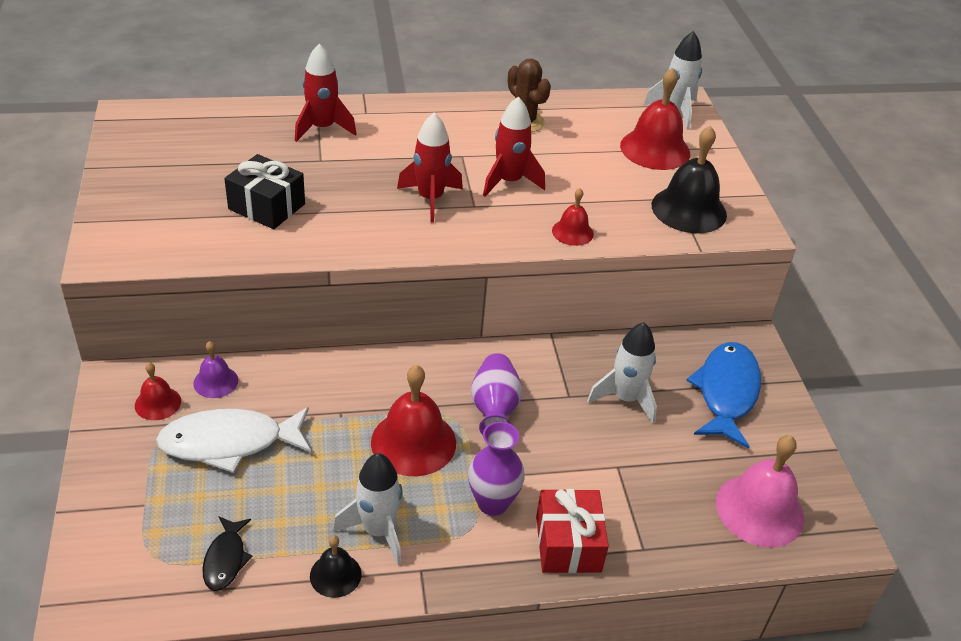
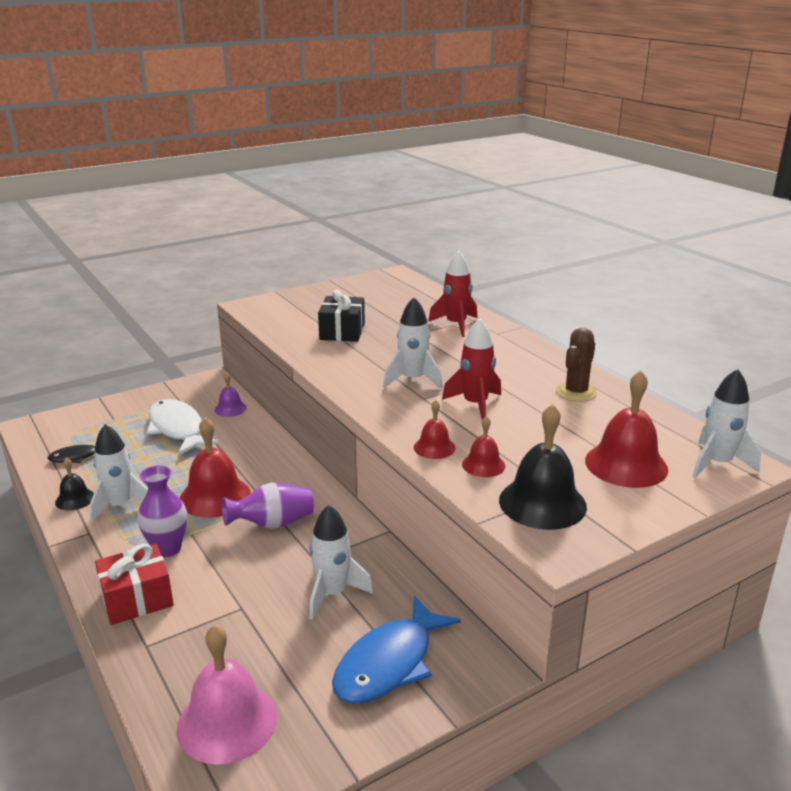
camera: 70 degrees right, 15 degrees down
red bell [135,362,181,420] -> red bell moved to [462,416,505,477]
red rocket [397,112,463,223] -> white rocket [383,297,443,389]
blue fish [686,342,761,449] -> blue fish turned 135 degrees clockwise [332,596,461,704]

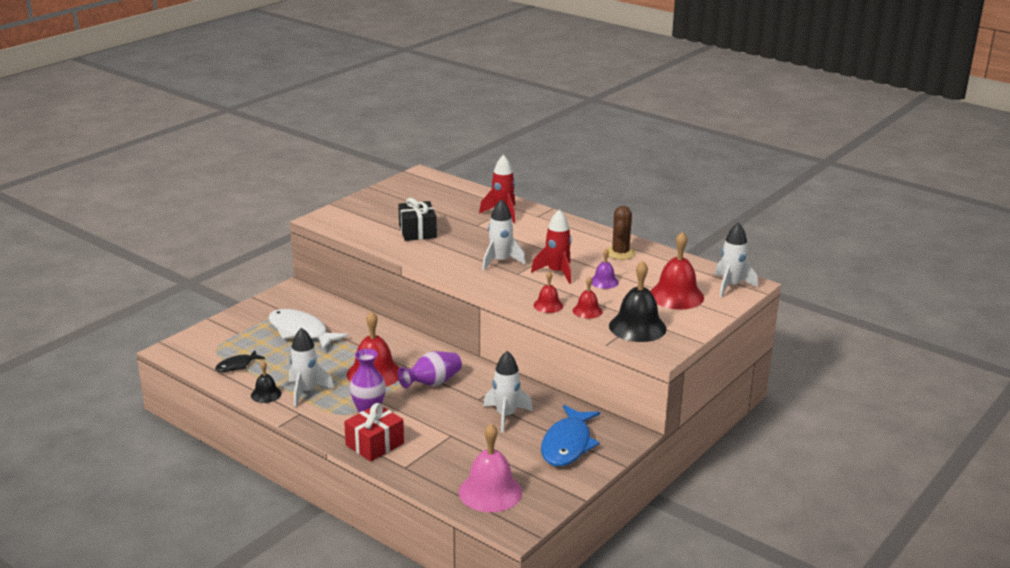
camera: 20 degrees left, 0 degrees up
purple bell [215,372,247,417] -> purple bell moved to [591,248,619,289]

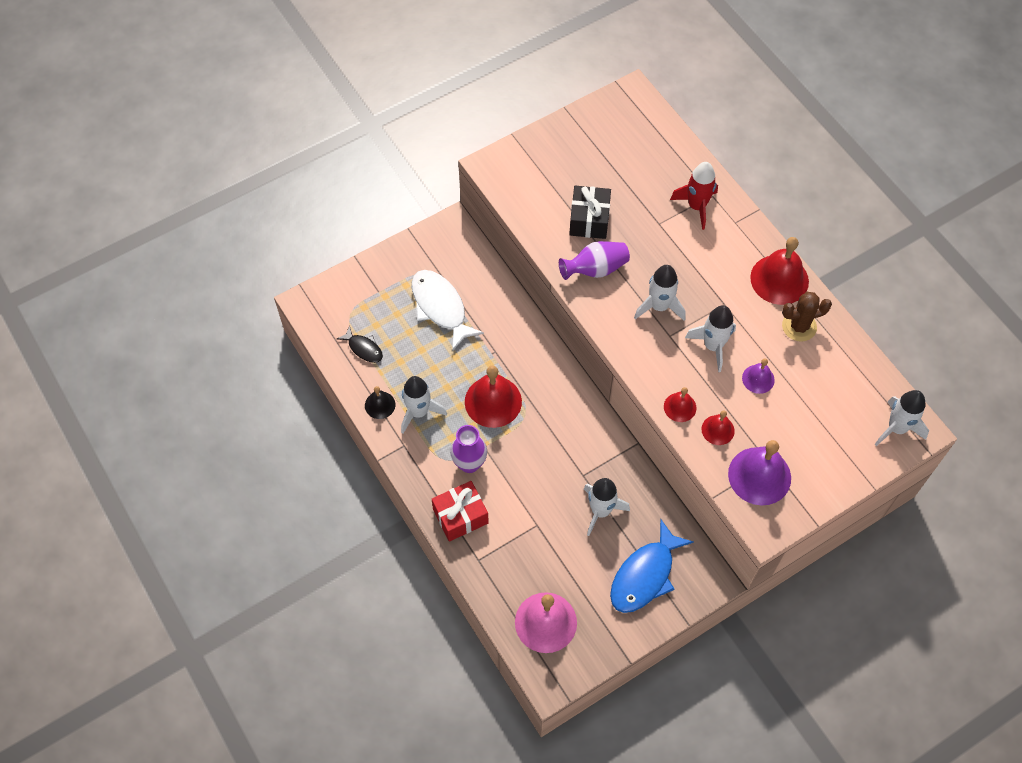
camera: 20 degrees right, 35 degrees up
black fish [215,350,265,372] -> black fish turned 120 degrees counterclockwise [337,326,383,363]
purple vase [398,351,462,388] -> purple vase moved to [559,241,630,280]
red rocket [531,209,572,284] -> white rocket [685,305,736,372]
brown cactus [607,206,636,260] -> brown cactus turned 45 degrees clockwise [782,292,832,342]
black bell [609,261,667,342] -> purple bell [728,440,791,506]
red bell [650,232,704,310] -> red bell moved to [750,237,809,305]

